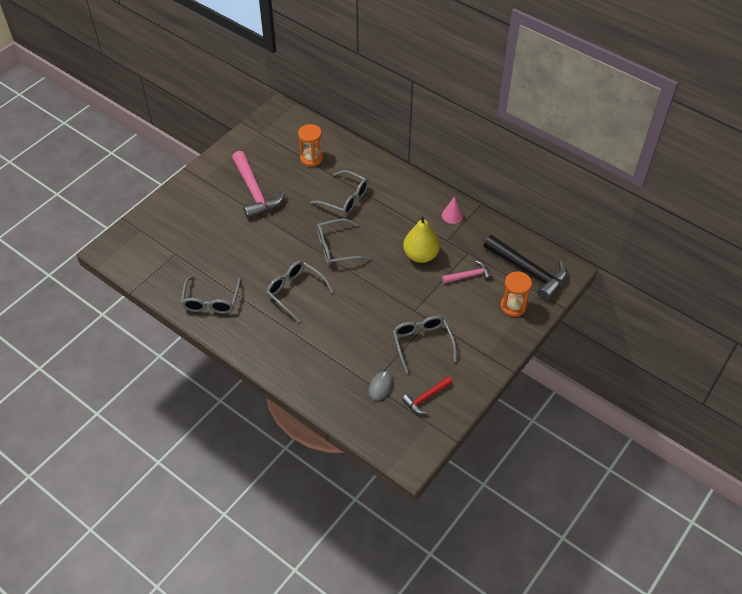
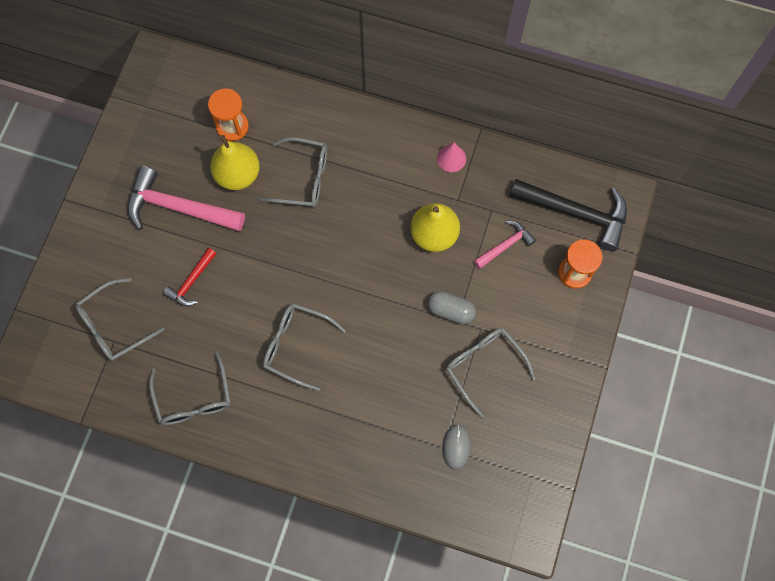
camera: 20 degrees left, 20 degrees up
pink hammer [232,151,285,219] -> pink hammer turned 150 degrees clockwise [127,166,245,231]
grey glasses [317,219,370,265] -> grey glasses moved to [75,278,165,361]
red hammer [402,376,453,414] -> red hammer moved to [163,248,217,306]
none -> yellow pear [210,135,260,190]
none -> grey capsule [428,291,476,324]

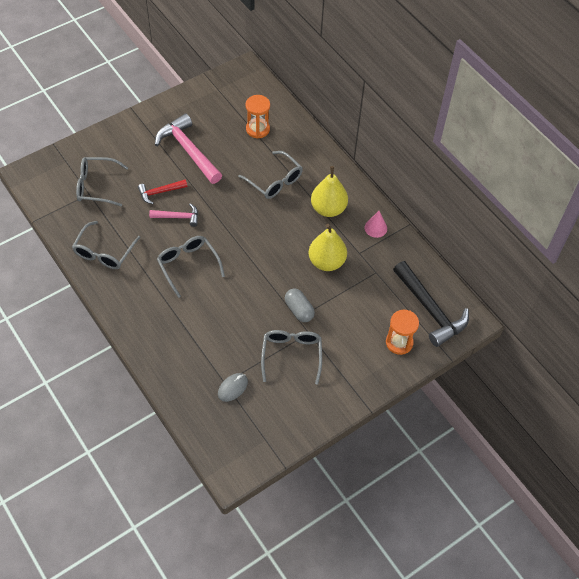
camera: 35 degrees right, 15 degrees down
yellow pear [210,135,260,190] -> yellow pear moved to [311,166,348,217]
pink hammer [474,221,536,269] -> pink hammer moved to [149,203,198,227]

